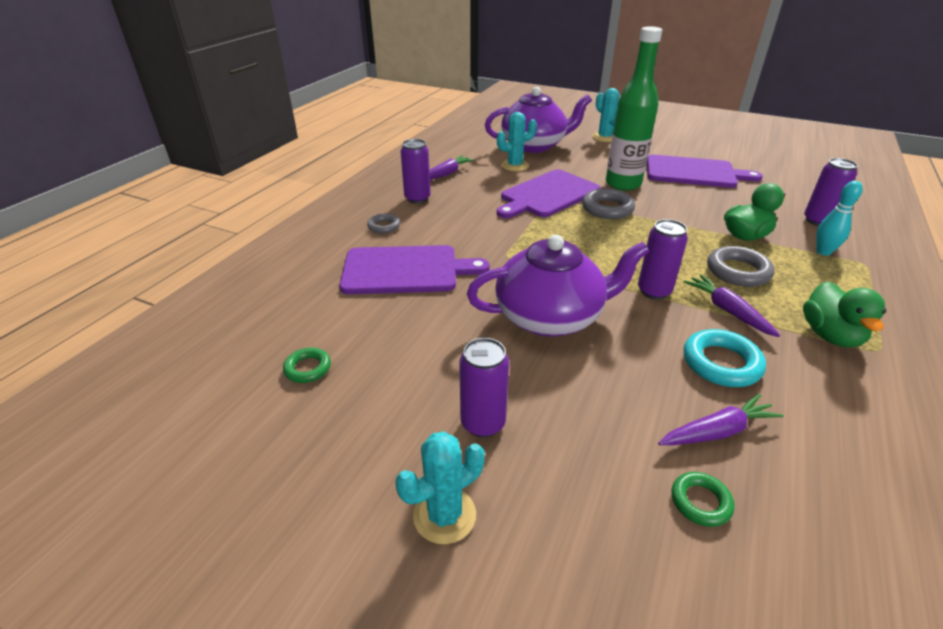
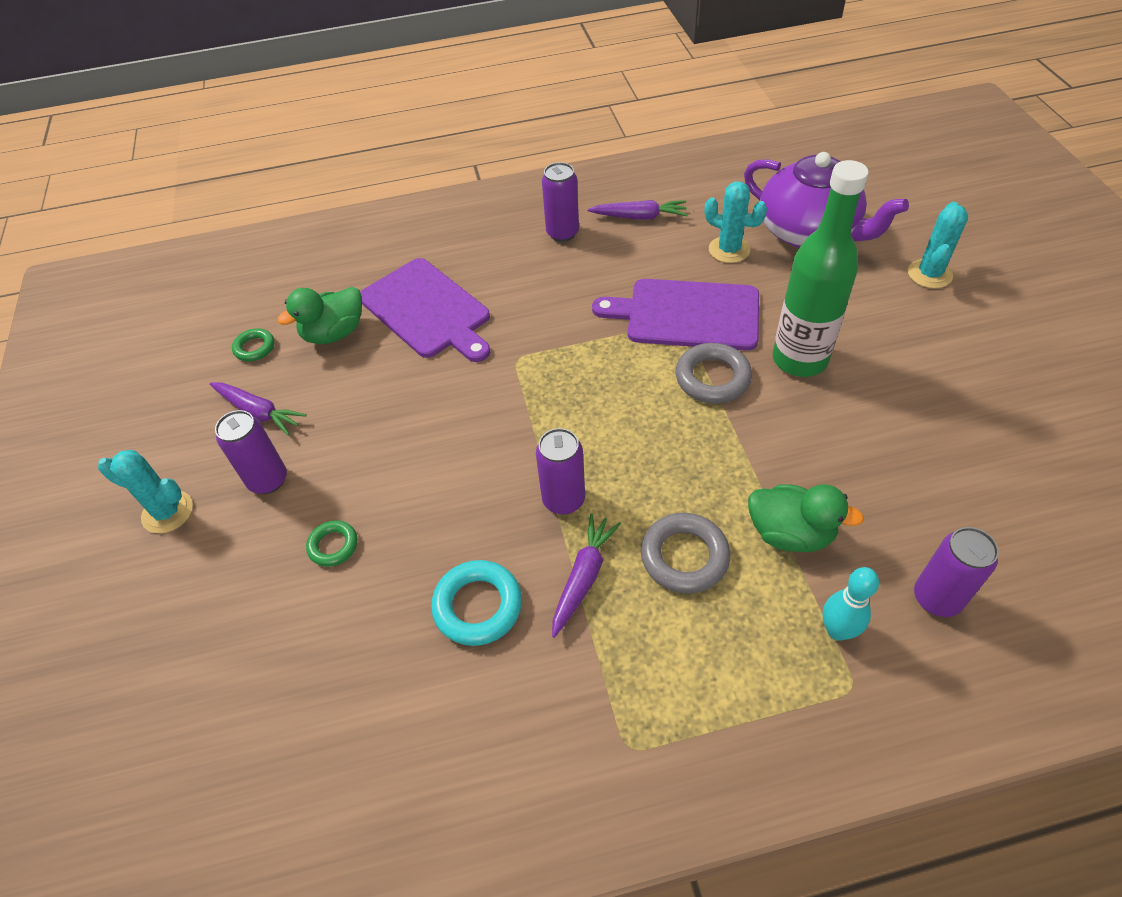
camera: 55 degrees right, 15 degrees up
grey ring [367,213,400,234] -> none
purple teapot [467,235,649,337] -> none
purple cutting board [647,155,763,188] -> none
purple carrot [658,394,784,445] -> purple carrot moved to [210,382,307,435]
green ring [672,472,734,527] -> green ring moved to [306,520,357,567]
green duck [803,281,886,348] -> green duck moved to [277,287,362,344]

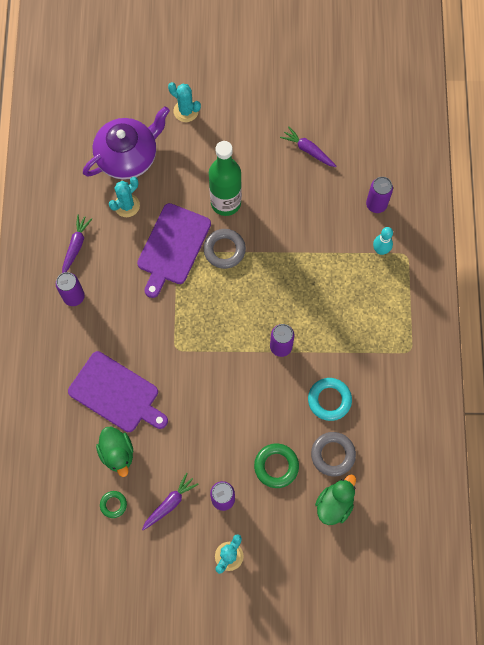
camera: 80 degrees left, 20 degrees up
green ring [306,520,357,567] -> green ring [254,443,299,488], size x1.67
purple cutting board [360,258,491,362] -> purple cutting board turned 60 degrees clockwise [68,351,168,432]
purple carrot [552,513,621,638] -> purple carrot moved to [280,126,337,167]
grey ring [641,513,730,594] -> grey ring moved to [311,432,356,476]
green duck [748,484,864,552] -> green duck moved to [315,475,356,525]

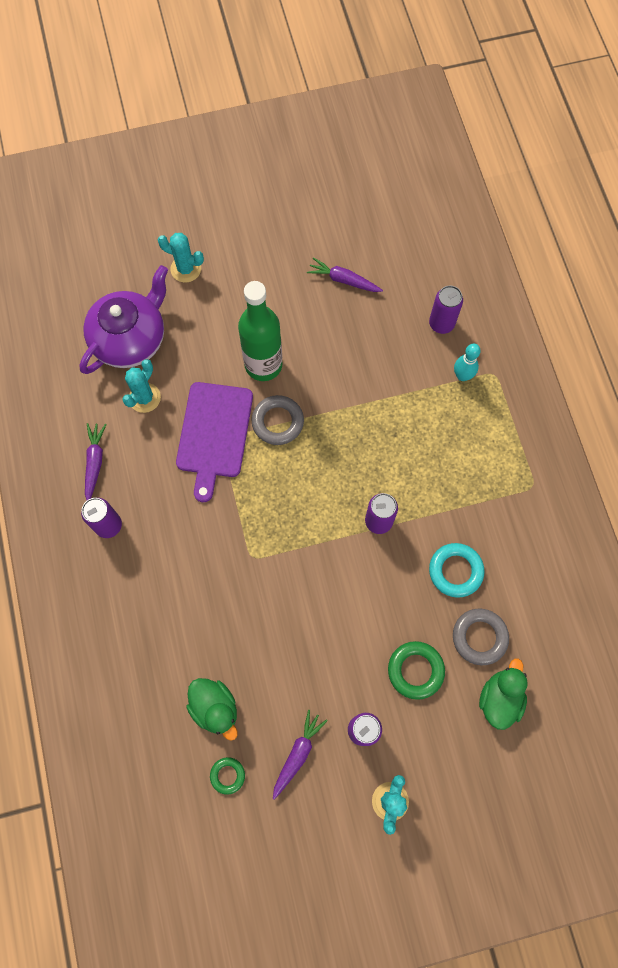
camera: 15 degrees left, 0 degrees up
purple cutting board [68,351,168,432] -> none

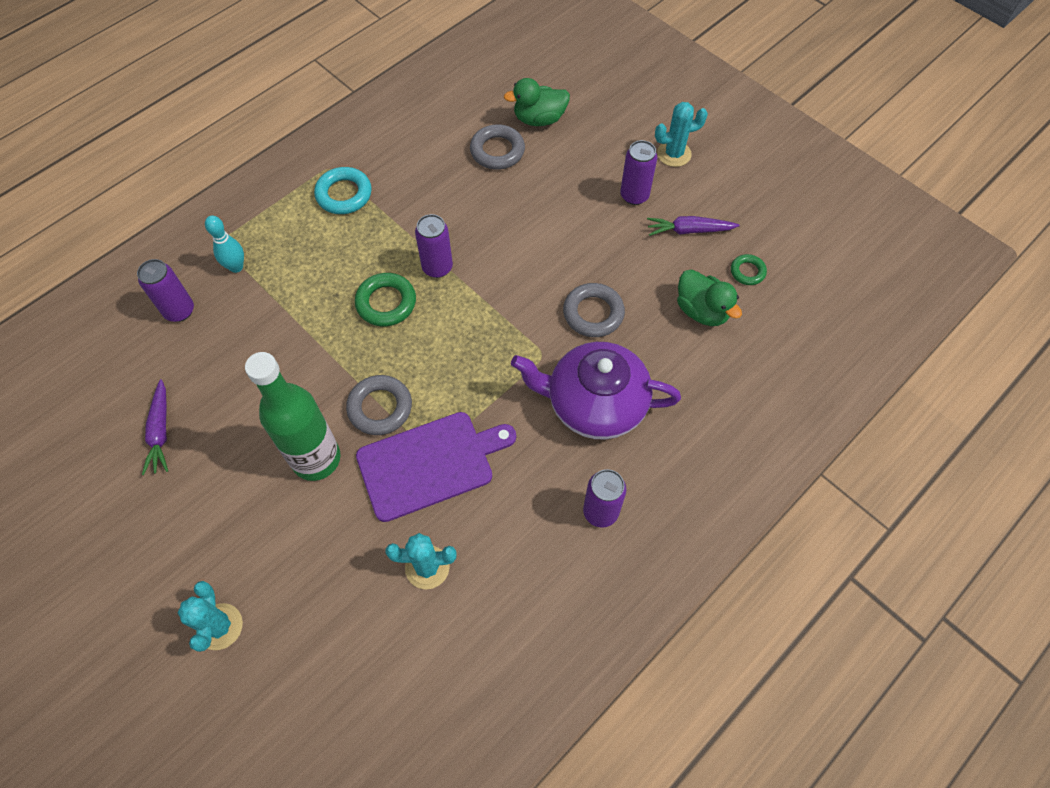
camera: 120 degrees left, 10 degrees down
purple teapot [79,265,168,374] -> purple teapot moved to [511,342,681,440]
purple carrot [85,423,107,500] -> none
green duck [186,678,237,741] -> green duck turned 120 degrees clockwise [677,269,742,326]
green ring [388,641,445,700] -> green ring moved to [355,273,416,327]
turquoise ring [429,543,485,598] -> turquoise ring moved to [314,167,372,214]
none -> grey ring [563,283,625,337]

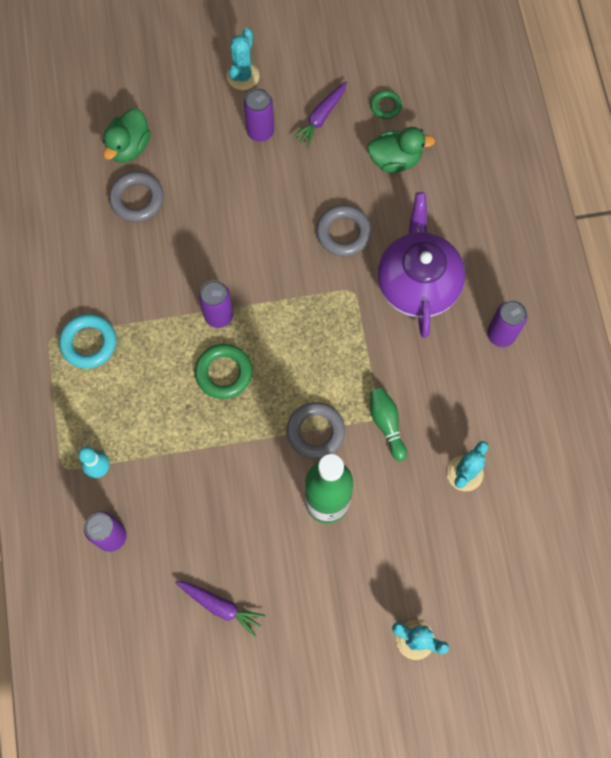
camera: 55 degrees left, 10 degrees up
purple cutting board [356,412,516,522] -> green bowling pin [370,388,407,461]
purple teapot [511,342,681,440] -> purple teapot turned 135 degrees clockwise [377,192,465,338]

